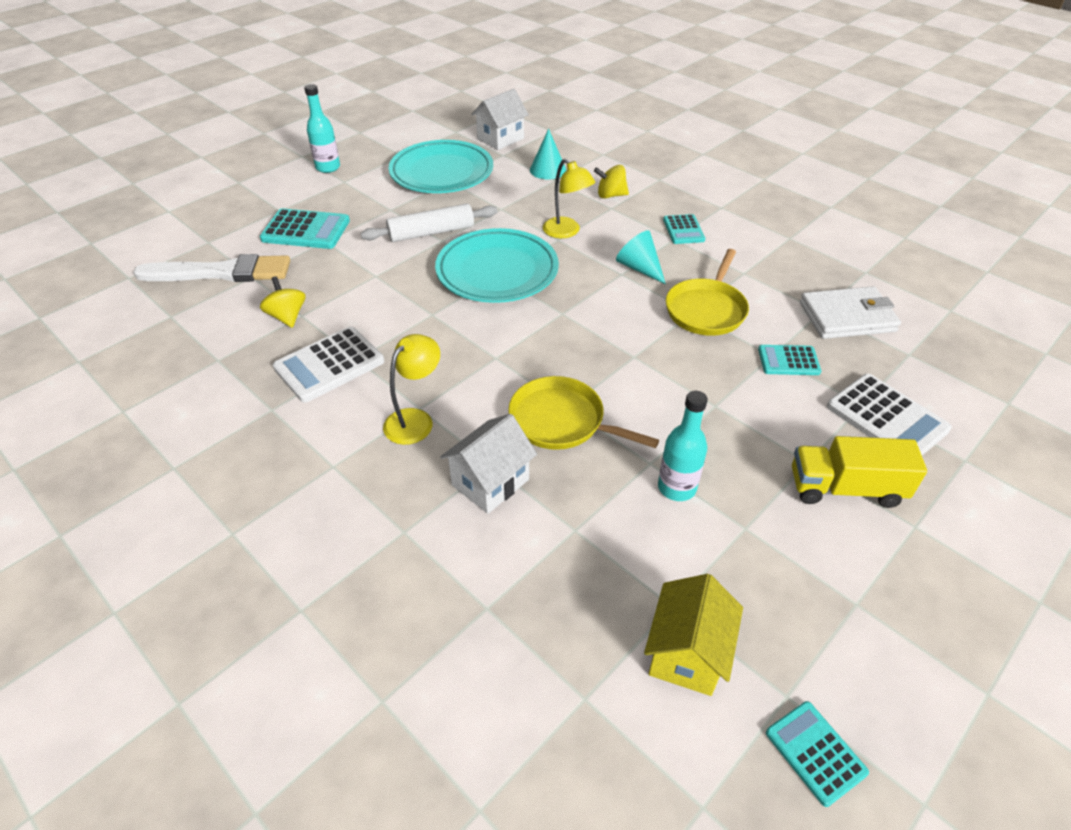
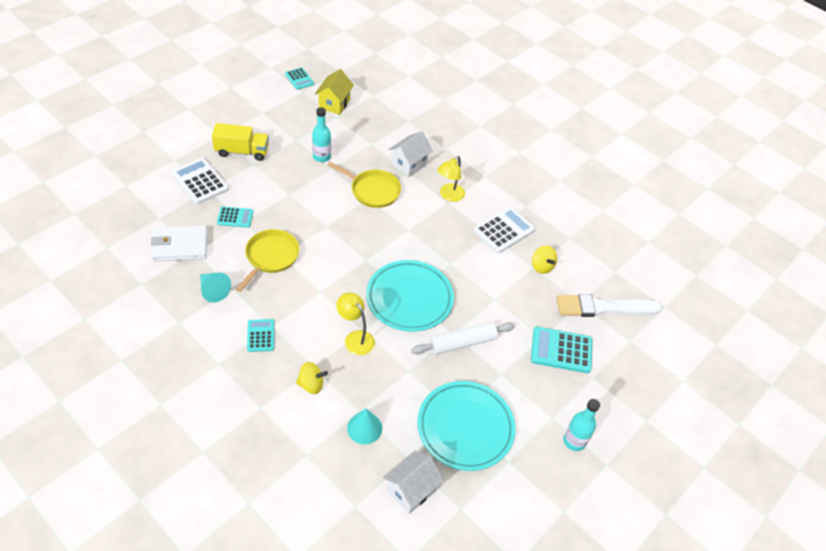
camera: 175 degrees right, 5 degrees up
turquoise cone [616,230,666,284] -> turquoise cone moved to [200,272,231,303]

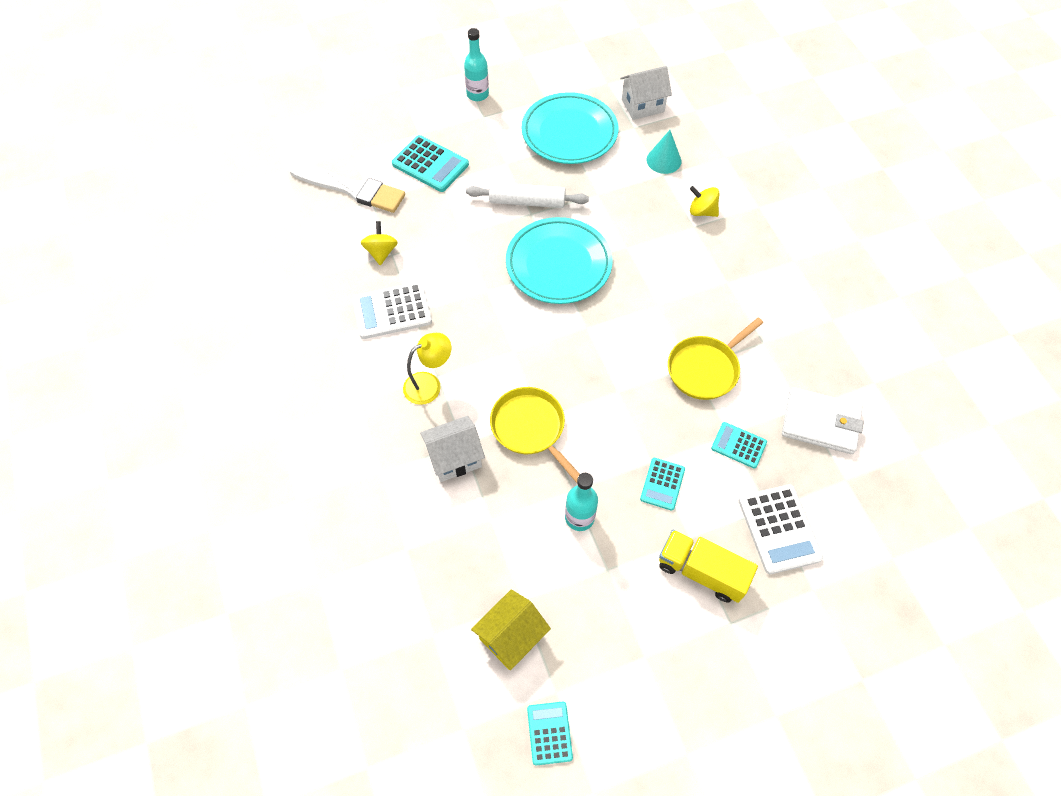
camera: 150 degrees left, 10 degrees up
turquoise cone [200,272,231,303] -> none
turquoise calculator [247,319,274,352] -> turquoise calculator moved to [640,458,685,511]
yellow lamp [336,292,375,355] -> none

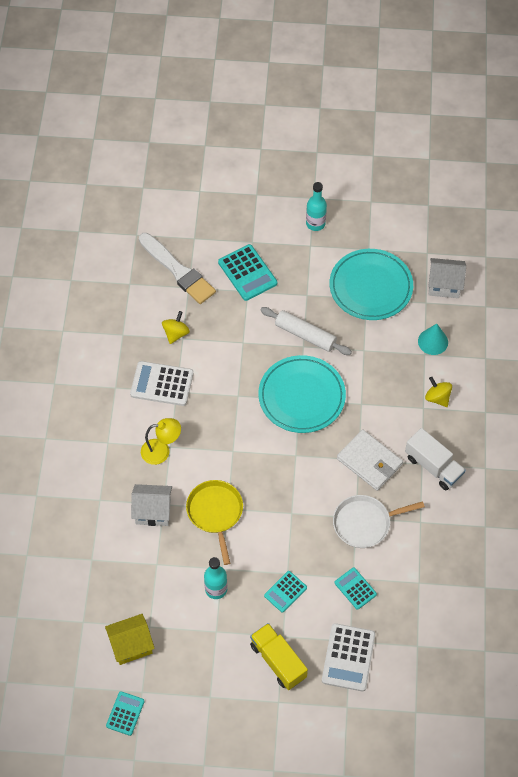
camera: 25 degrees right, 0 degrees up
yellow pan [668,318,763,400] -> white pan [333,495,425,548]
white wallet [782,387,864,454] -> white wallet moved to [337,429,403,491]
none -> white truck [405,428,466,490]

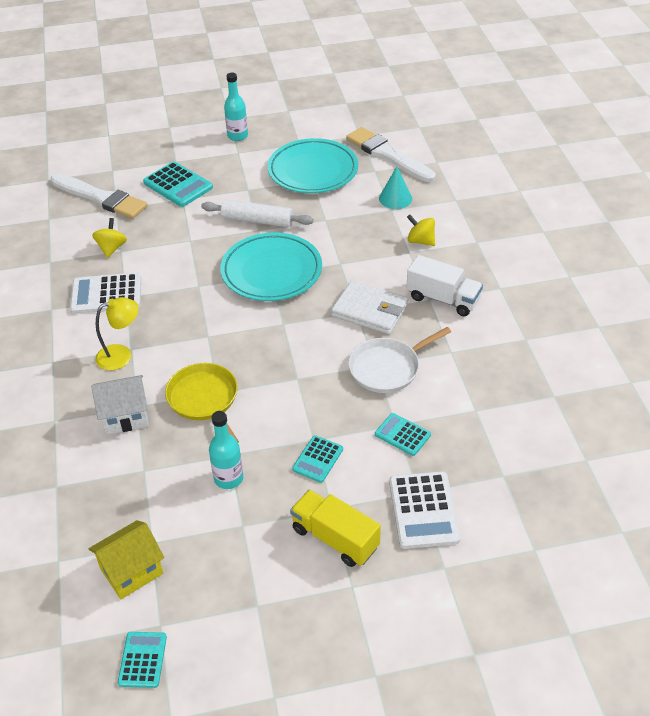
camera: 15 degrees left, 15 degrees down
white house [428,258,466,298] -> white brush [346,127,436,182]

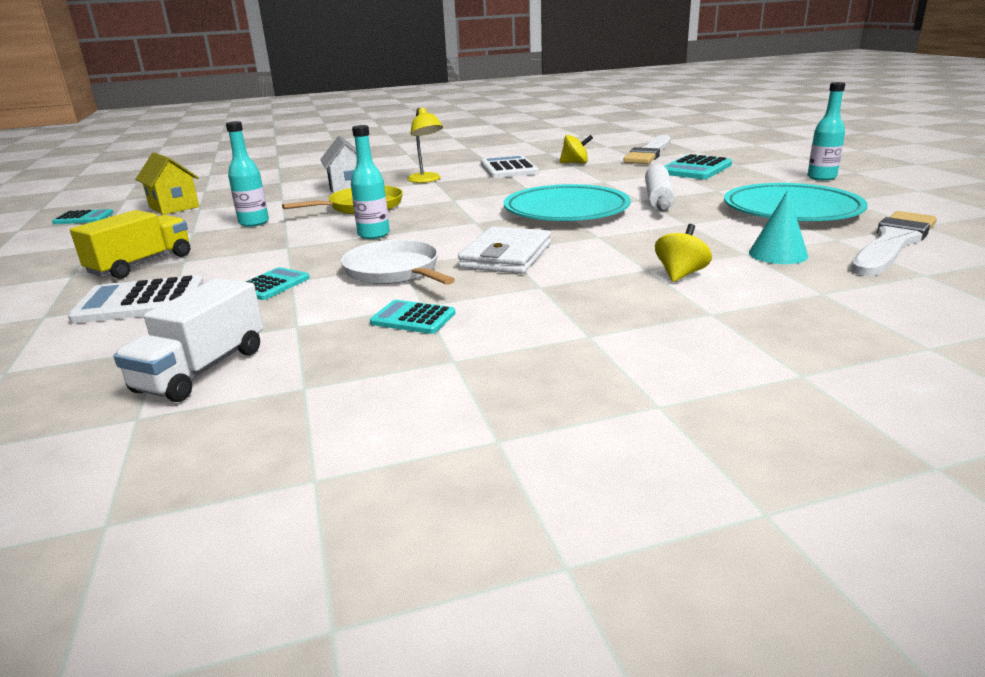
camera: 85 degrees right, 20 degrees down
turquoise calculator [292,435,343,483] -> turquoise calculator moved to [370,300,456,334]
white truck [406,255,483,316] -> white truck moved to [113,278,264,402]
none -> turquoise bottle [351,125,390,239]

